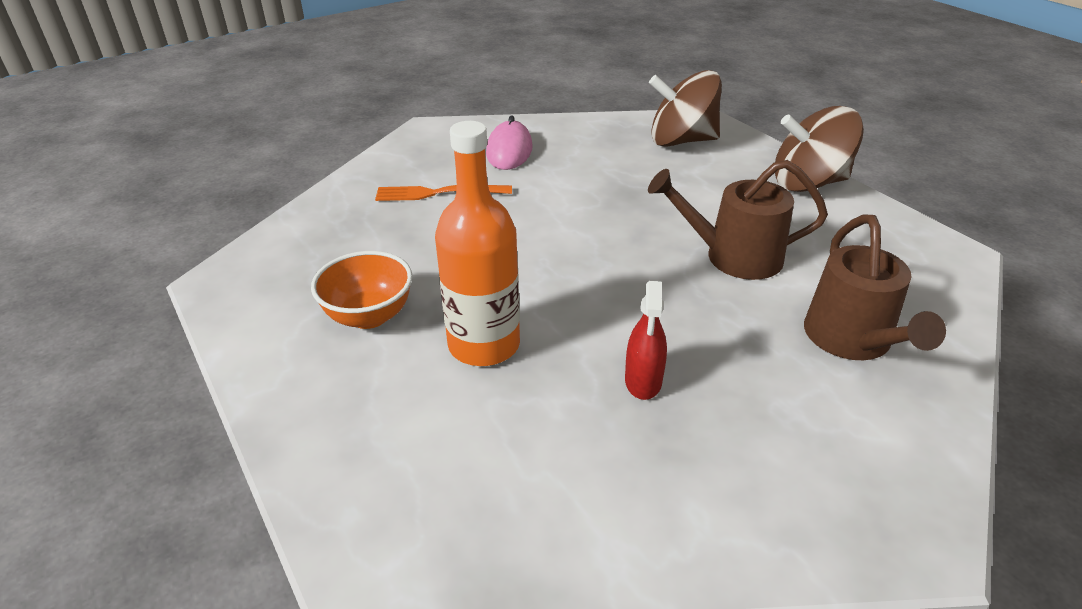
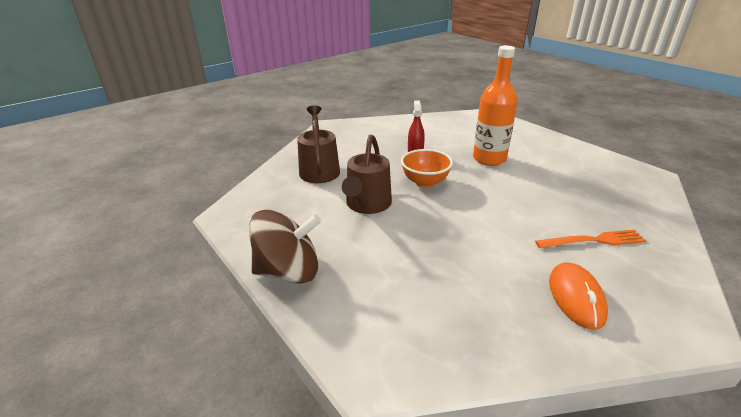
camera: 175 degrees right, 5 degrees down
orange bowl [311,251,413,329] -> orange bowl moved to [401,149,453,188]
pink mouse [486,115,533,170] -> orange mouse [549,262,608,330]
brown watering can [648,160,828,280] -> brown watering can turned 105 degrees clockwise [342,134,392,214]
brown spinning top [649,70,722,147] -> none

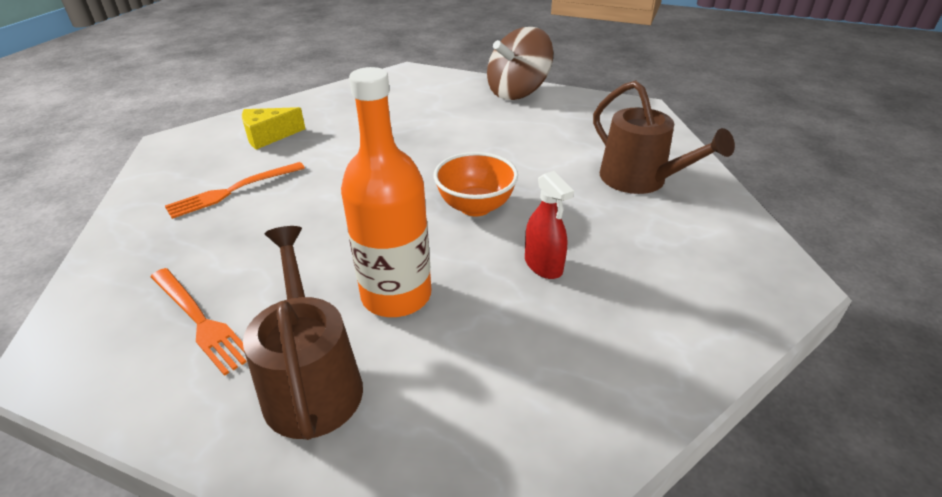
camera: 150 degrees right, 5 degrees up
brown watering can [342,134,392,214] -> brown watering can moved to [243,226,363,440]
orange mouse [549,262,608,330] -> yellow cheese [242,107,305,150]
none -> orange fork [151,268,247,376]

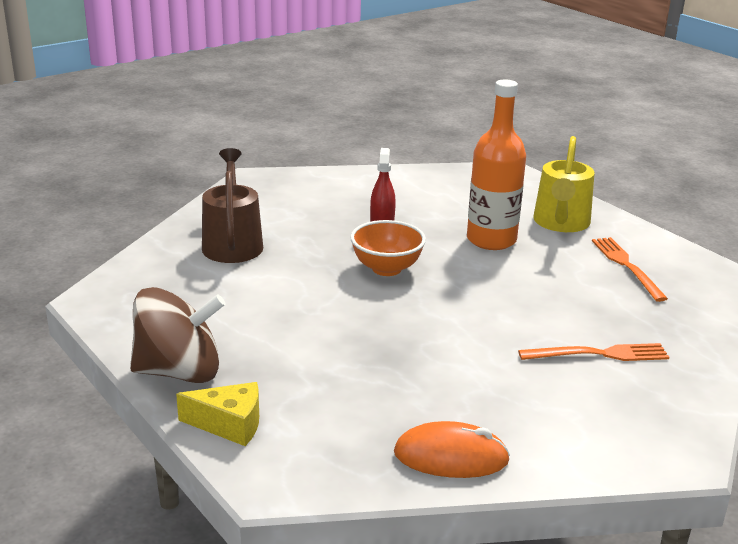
camera: 150 degrees left, 10 degrees down
yellow cheese [242,107,305,150] -> yellow cheese moved to [176,382,259,446]
brown watering can [243,226,363,440] -> yellow watering can [533,136,595,232]
none -> orange mouse [394,421,510,478]

